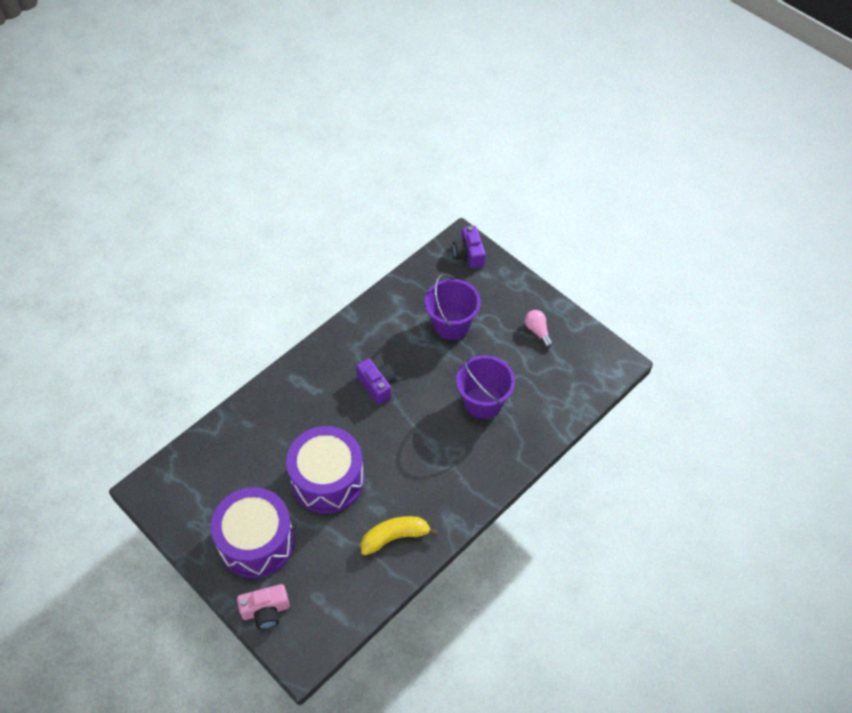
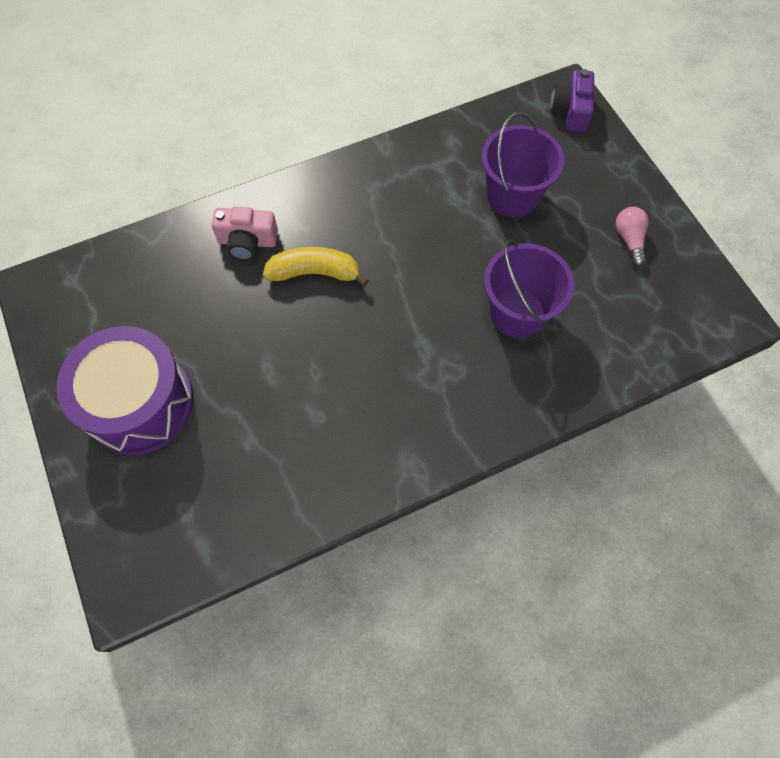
camera: 20 degrees right, 10 degrees up
pink camera [237,584,289,629] -> pink camera moved to [212,207,278,261]
purple drum [286,426,364,513] -> none
purple camera [356,358,396,404] -> none
yellow banana [360,516,439,555] -> yellow banana moved to [263,247,369,287]

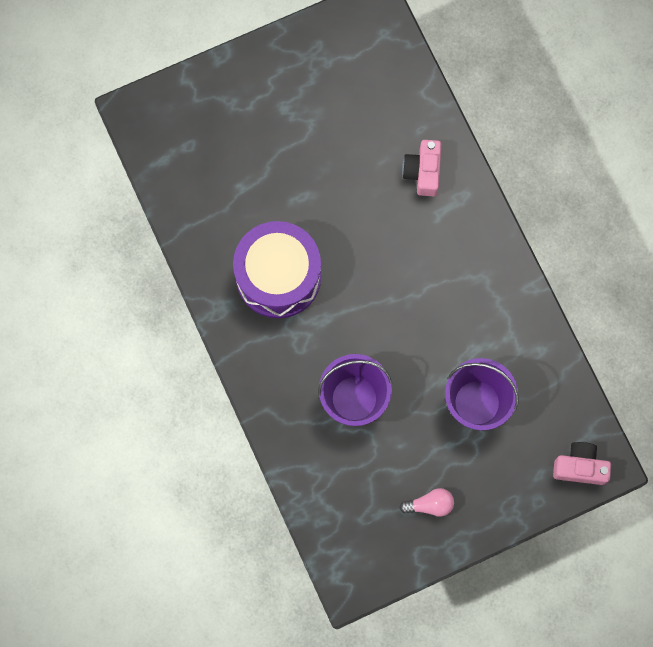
camera: 90 degrees right, 10 degrees up
purple drum [56,326,194,455] -> purple drum moved to [233,221,321,318]
yellow banana [263,247,369,287] -> none
purple camera [550,69,594,132] -> pink camera [553,442,611,485]

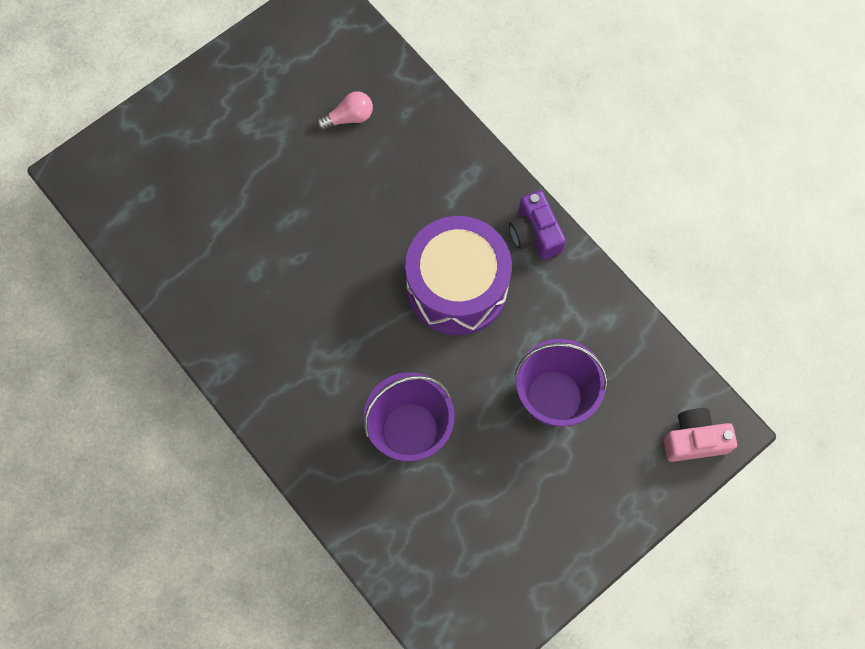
camera: 15 degrees left, 5 degrees down
purple drum [233,221,321,318] -> purple drum moved to [405,216,512,335]
pink light bulb [400,488,454,517] -> pink light bulb moved to [316,91,373,131]
pink camera [402,140,442,196] -> none
none -> purple camera [509,190,566,260]

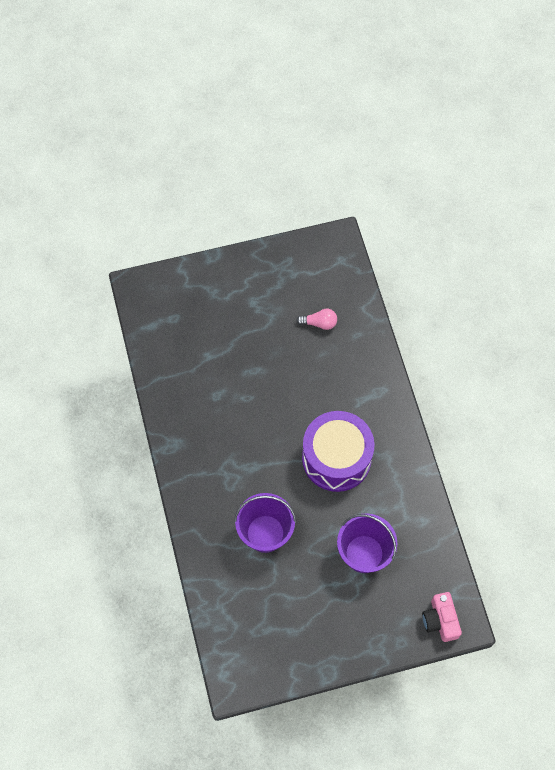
camera: 25 degrees right, 5 degrees down
purple camera [509,190,566,260] -> none
pink camera [664,408,737,462] -> pink camera turned 120 degrees counterclockwise [422,592,462,642]

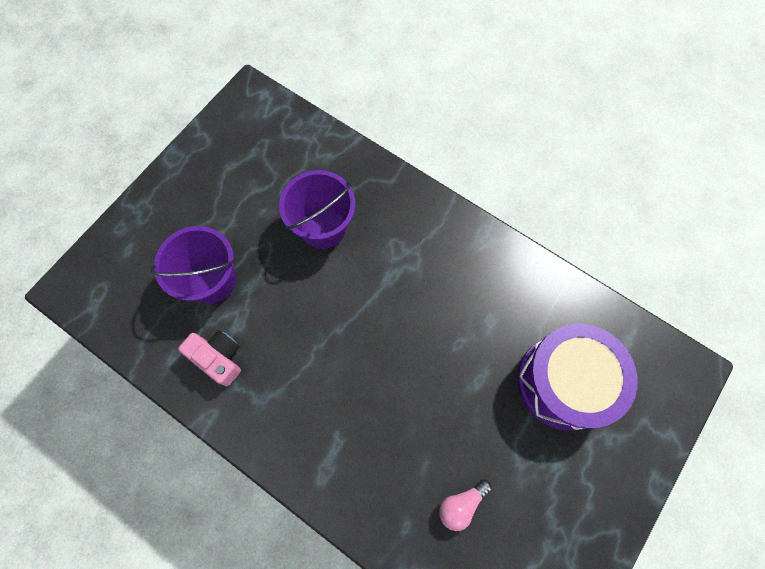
camera: 140 degrees right, 5 degrees up
purple drum [302,411,375,492] -> purple drum moved to [517,324,638,430]
pink camera [422,592,462,642] -> pink camera moved to [178,330,241,386]

